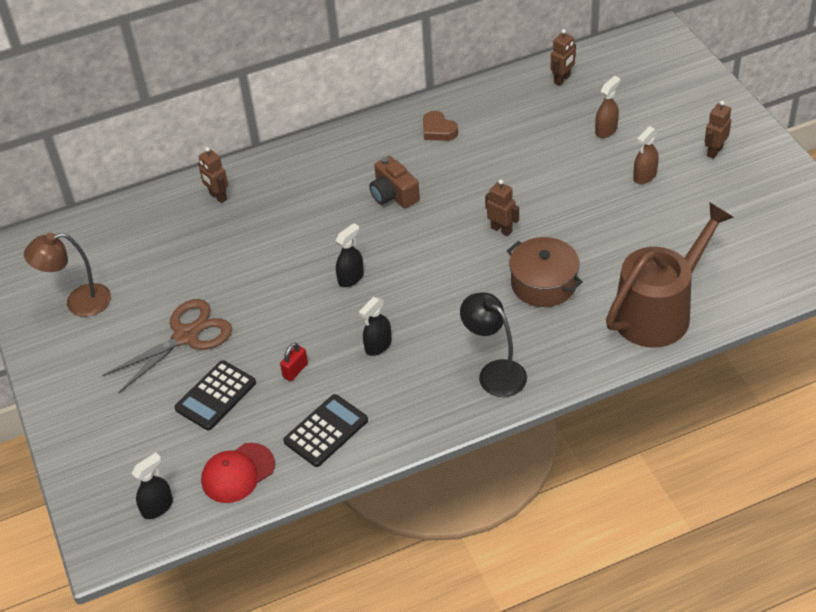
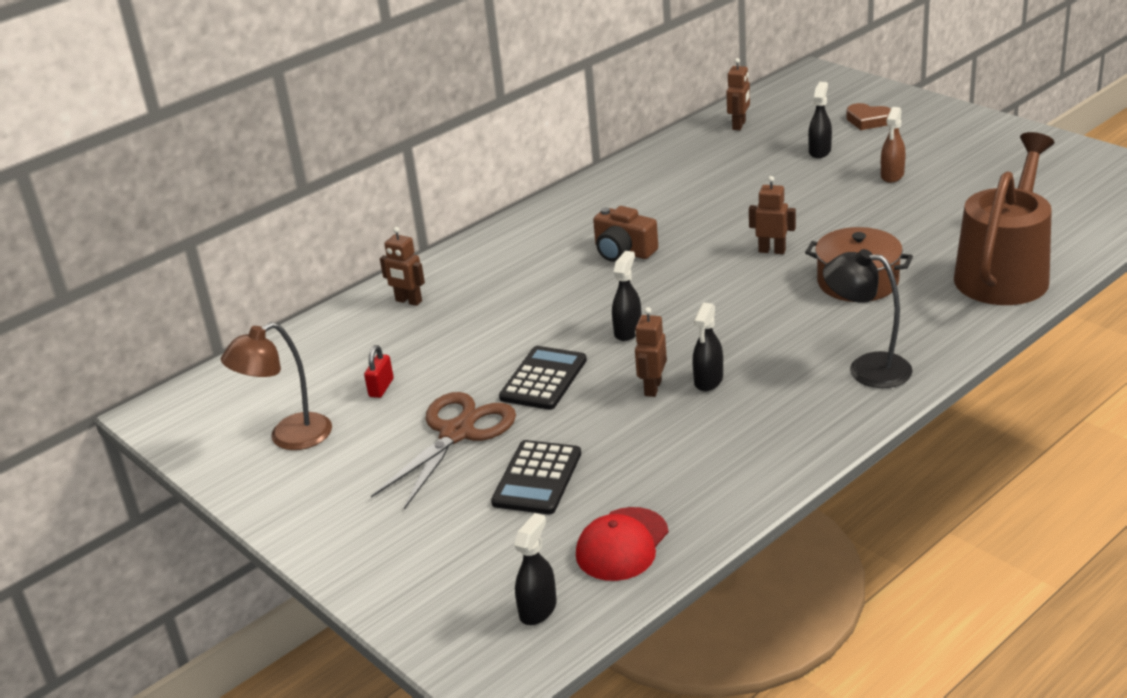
camera: 20 degrees left, 15 degrees down
red padlock [280,343,308,381] -> red padlock moved to [364,345,394,398]
black calculator [283,394,368,467] -> black calculator moved to [499,346,587,410]
brown heart [423,111,458,141] -> brown heart moved to [846,103,891,130]
brown spray bottle [595,76,620,138] -> black spray bottle [808,82,832,158]
brown robot [704,101,731,159] -> brown robot moved to [635,307,667,397]

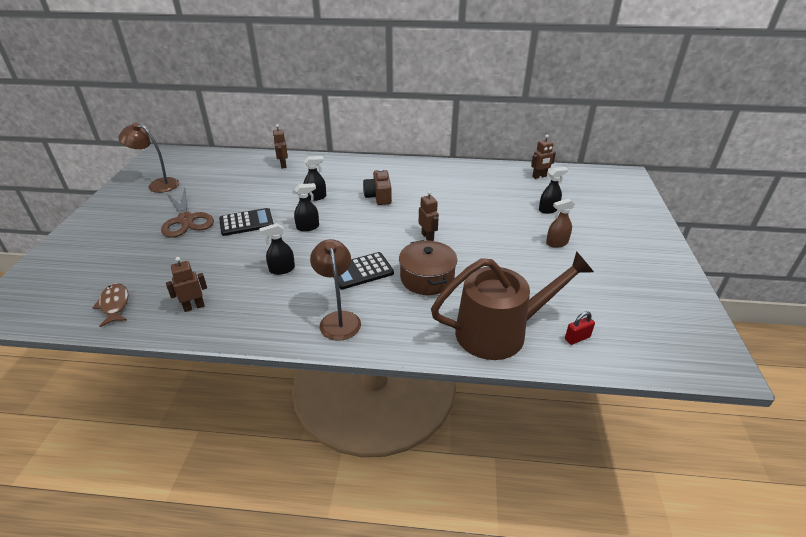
camera: 45 degrees right, 5 degrees up
red padlock [364,345,394,398] -> red padlock moved to [565,311,595,345]
brown scissors [371,392,516,509] -> brown scissors turned 75 degrees clockwise [161,188,214,238]
black calculator [491,440,581,514] -> black calculator moved to [338,252,394,289]
black spray bottle [514,513,557,625] -> black spray bottle moved to [303,156,326,201]
red cap [576,507,668,581] -> brown fish [92,283,129,327]
brown robot [635,307,667,397] -> brown robot moved to [166,257,207,312]
black lamp [823,249,913,388] -> brown lamp [310,239,361,341]
brown heart [846,103,891,130] -> none

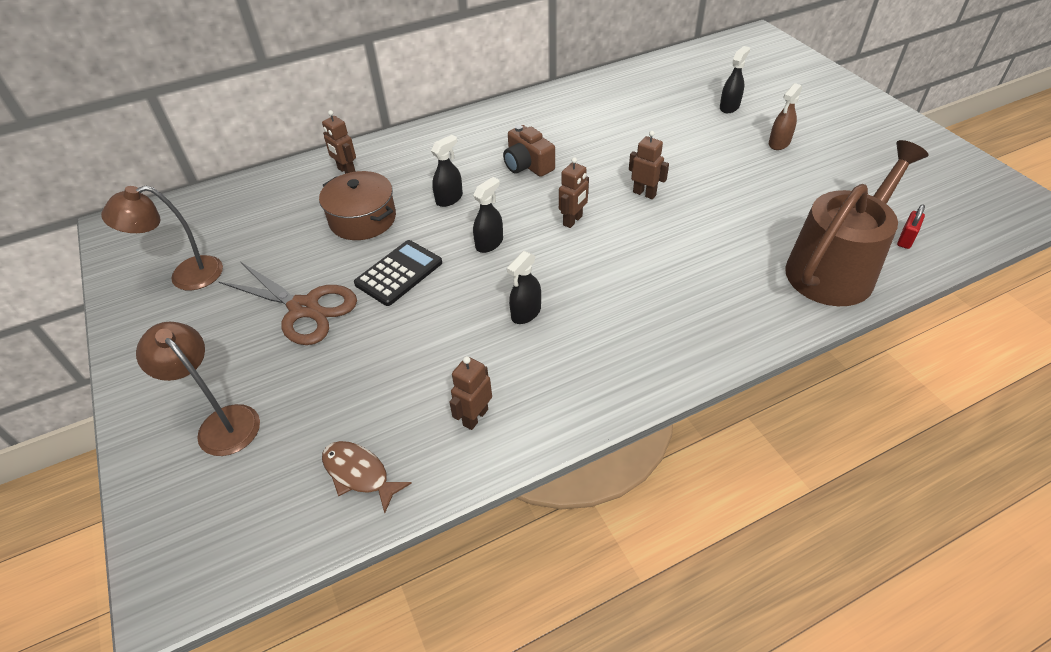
camera: 30 degrees left, 10 degrees up
brown lamp [310,239,361,341] -> brown lamp moved to [136,322,260,456]
black calculator [338,252,394,289] -> none
brown pot [399,240,457,295] -> brown pot moved to [319,171,396,240]
brown robot [531,135,556,179] -> brown robot moved to [559,157,589,228]

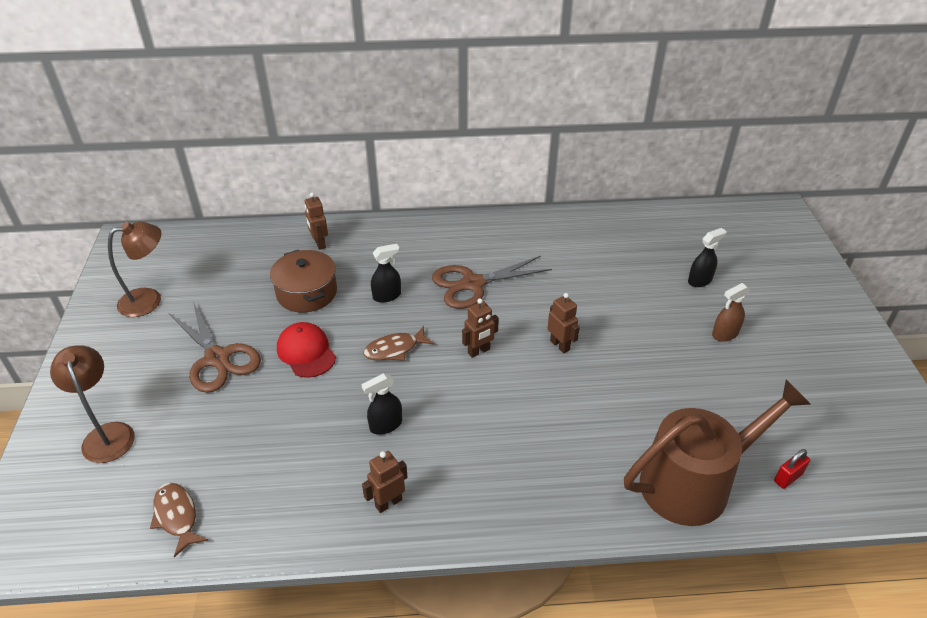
camera: 20 degrees right, 5 degrees down
brown lamp [101,186,223,291] -> brown lamp turned 150 degrees clockwise [108,222,161,317]
black calculator [354,240,442,306] -> red cap [277,322,336,378]
brown robot [449,356,492,430] -> brown robot moved to [362,451,408,513]
black spray bottle [473,177,503,253] -> brown fish [363,326,434,361]
brown camera [503,125,555,177] -> brown scissors [432,256,552,309]

